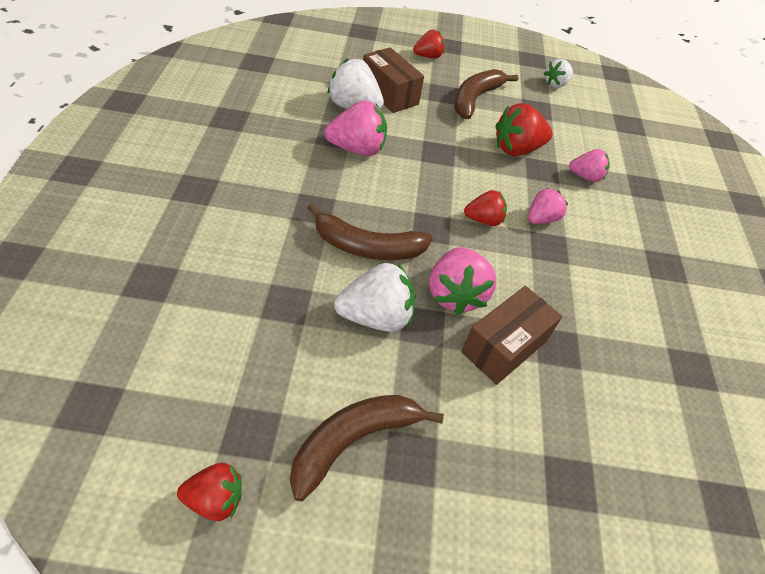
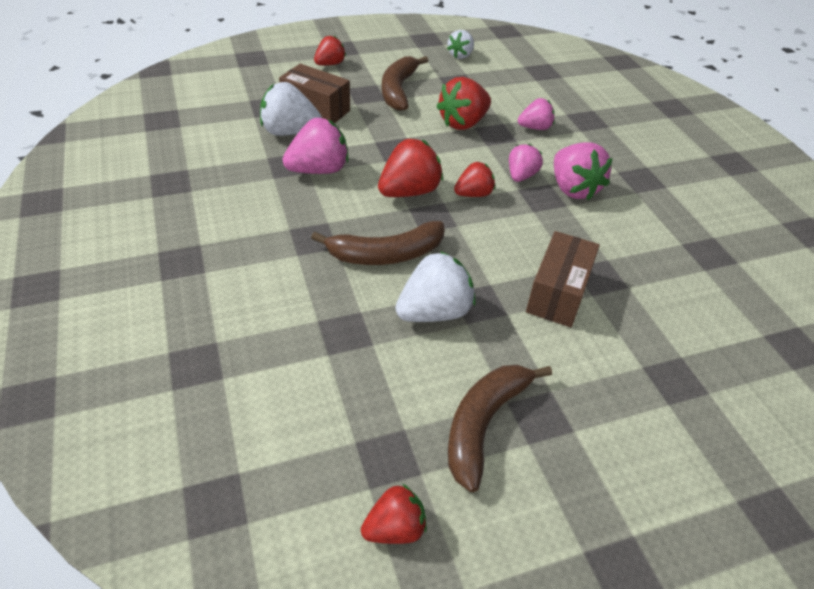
camera: 20 degrees left, 5 degrees down
pink strawberry [429,247,497,315] -> pink strawberry moved to [554,142,613,200]
none -> red strawberry [378,139,443,197]

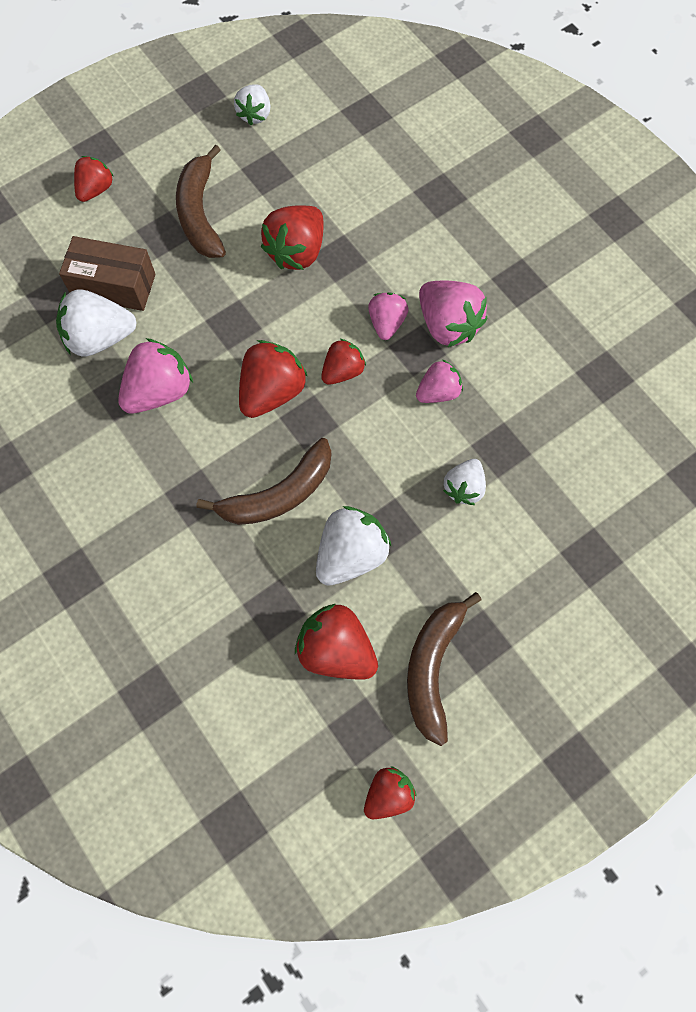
camera: 15 degrees left, 25 degrees up
pink strawberry [518,98,555,130] -> pink strawberry moved to [416,359,463,403]
brown box [526,231,600,327] -> white strawberry [443,459,486,505]
none -> red strawberry [295,604,378,679]

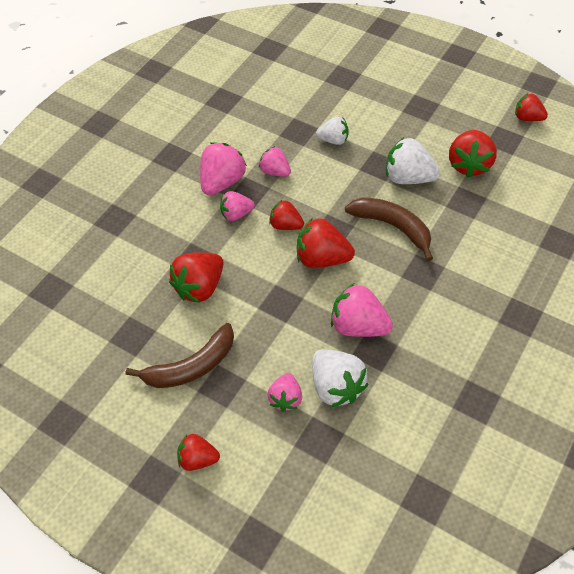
camera: 110 degrees left, 15 degrees down
brown box [59,236,156,311] -> pink strawberry [267,373,302,412]
white strawberry [234,84,270,125] -> none
red strawberry [261,205,323,270] -> red strawberry turned 120 degrees clockwise [169,252,223,303]
brown banana [407,592,482,746] -> none

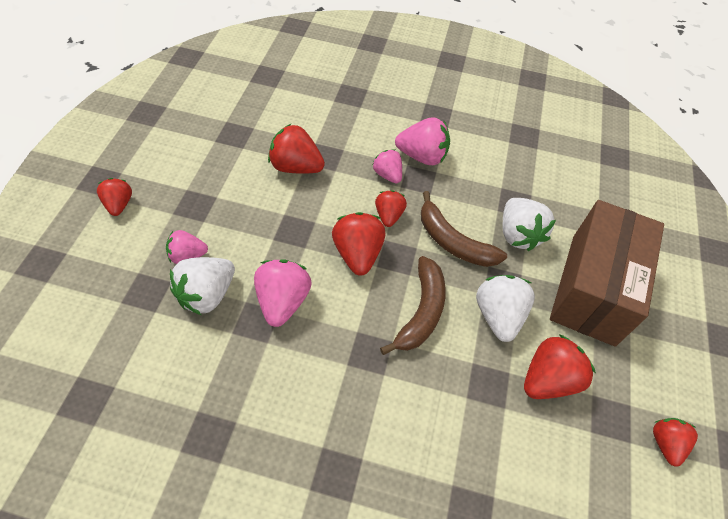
camera: 65 degrees right, 0 degrees up
brown banana [126,323,234,388] -> brown banana moved to [421,191,507,267]
pink strawberry [259,146,291,177] -> none
white strawberry [316,117,349,145] -> white strawberry [503,198,556,251], size x1.60
red strawberry [449,130,497,178] -> red strawberry turned 150 degrees clockwise [524,334,596,399]
none -> brown box [550,200,664,347]

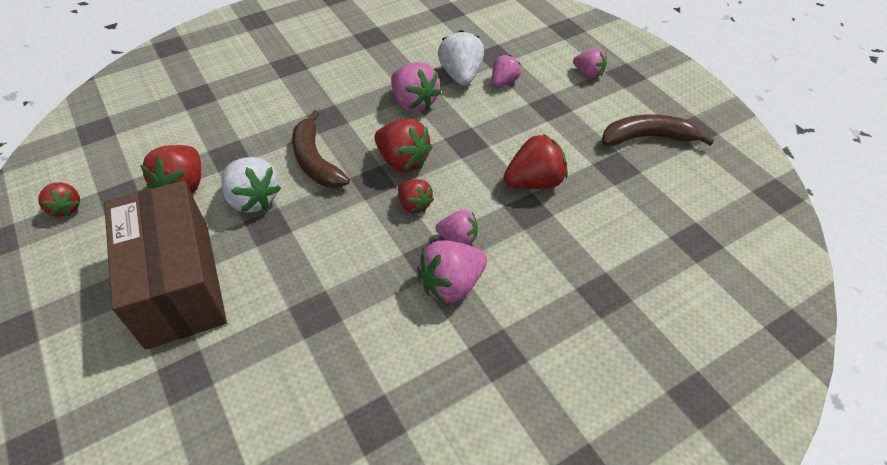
camera: 140 degrees right, 5 degrees down
red strawberry [97,178,132,216] -> pink strawberry [573,48,607,78]
brown banana [421,191,507,267] -> brown banana moved to [602,114,714,146]
white strawberry [503,198,556,251] -> none

